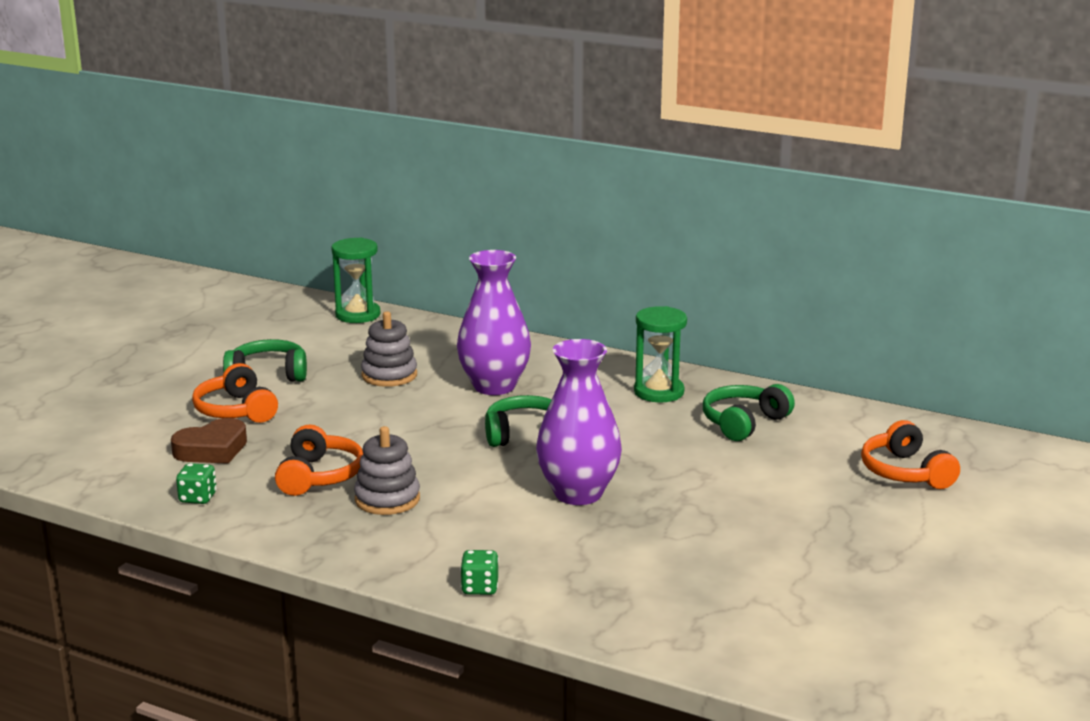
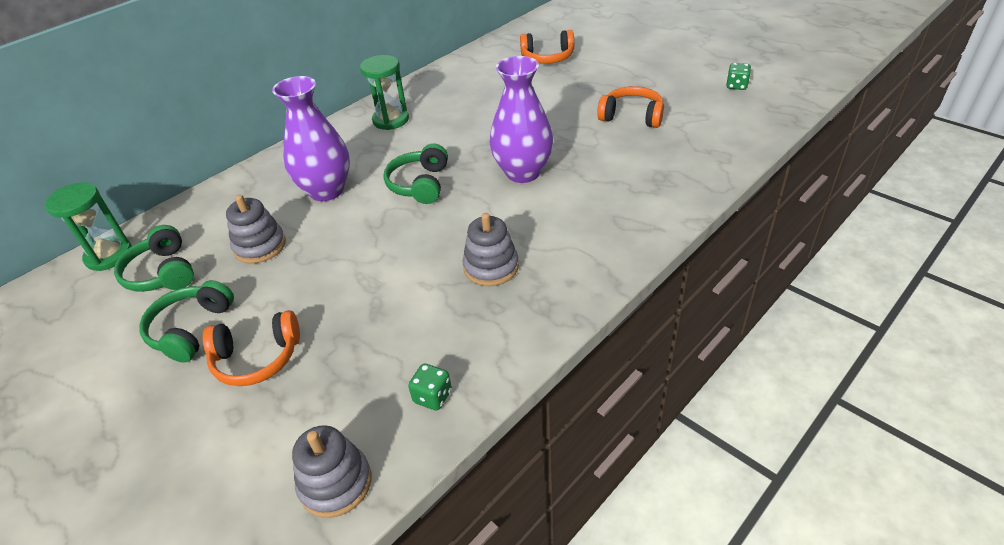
camera: 70 degrees left, 20 degrees up
brown heart [171,418,247,464] -> none
orange headphones [275,425,363,496] -> orange headphones moved to [597,86,664,128]
green dice [460,550,499,595] -> green dice moved to [726,63,751,90]
green headphones [703,384,795,441] -> green headphones moved to [114,225,194,292]
none -> grey stacking toy [292,425,371,518]

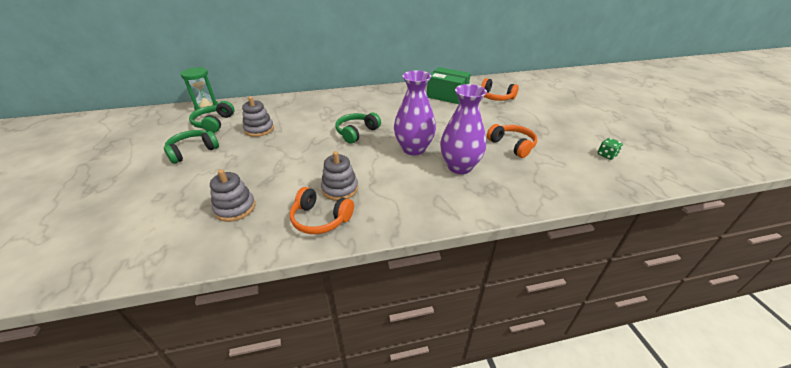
camera: 30 degrees right, 5 degrees down
orange headphones [203,310,300,386] -> orange headphones moved to [290,187,354,234]
purple vase [272,76,350,201] -> purple vase moved to [440,84,487,174]
grey stacking toy [292,425,371,518] -> grey stacking toy moved to [210,169,255,222]
green hourglass [360,55,409,130] -> none
green dice [408,363,452,411] -> none
none -> green box [427,67,471,104]

